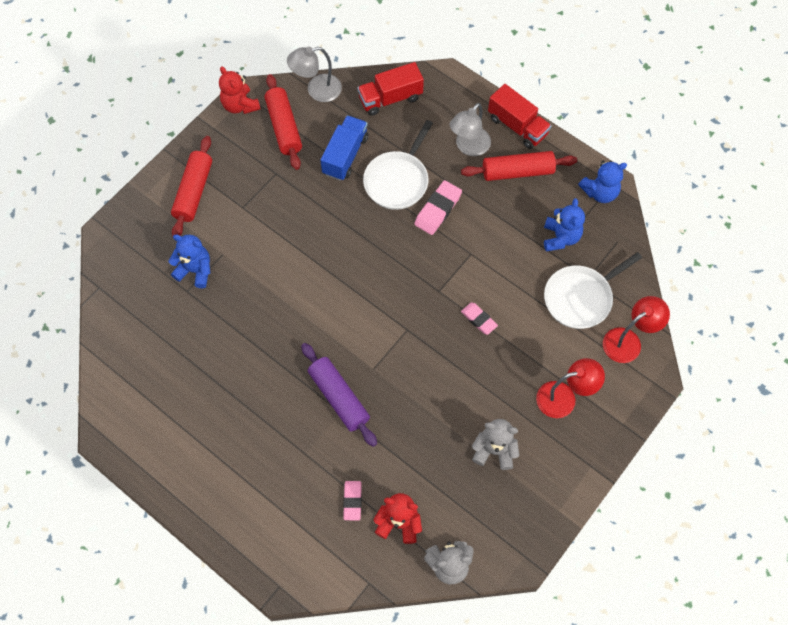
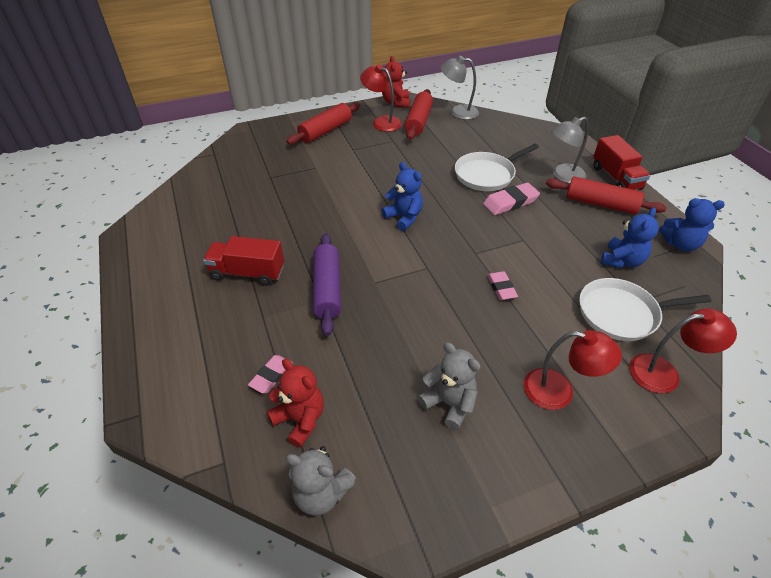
camera: 30 degrees right, 20 degrees down
blue teddy bear [169,235,210,288] -> blue teddy bear moved to [382,162,423,231]
blue truck [320,115,368,181] -> none
red truck [357,62,424,116] -> red truck moved to [203,236,284,286]
none -> red lamp [360,64,402,132]

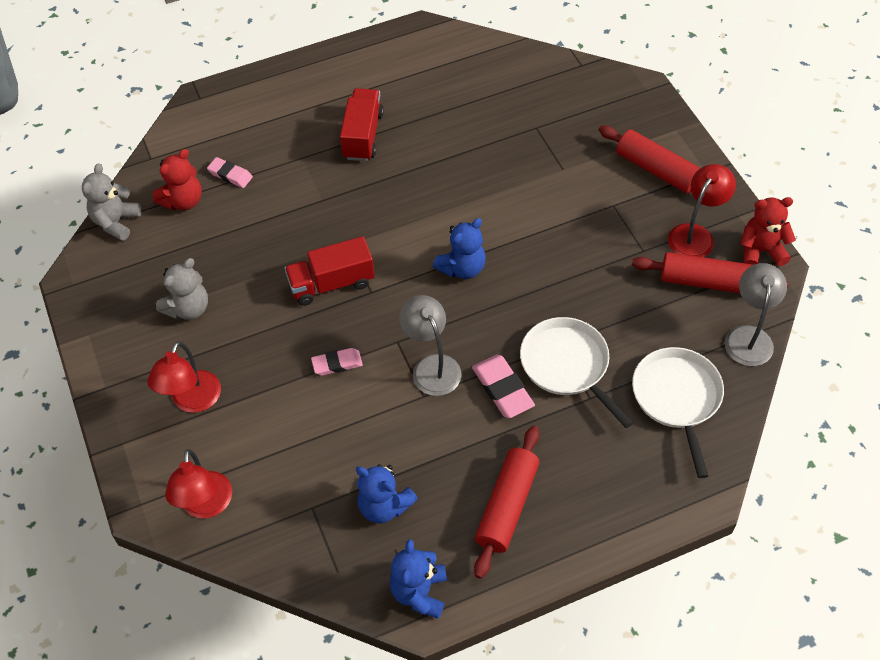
camera: 90 degrees right, 10 degrees up
purple rolling pin [313,233,341,336] -> none
grey lamp [551,117,588,183] -> grey lamp moved to [399,295,462,396]
white pan [579,278,711,341] -> white pan moved to [632,347,724,478]
red truck [593,135,650,190] -> red truck moved to [285,236,375,306]

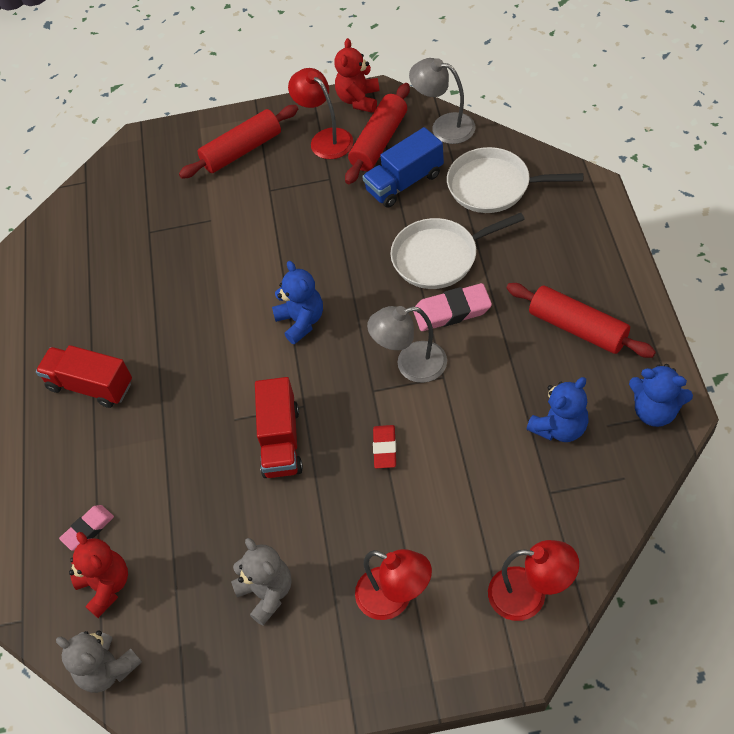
camera: 70 degrees left, 0 degrees up
pink eraser [311,348,363,376] -> red eraser [373,425,396,468]
none -> blue truck [362,127,444,208]

